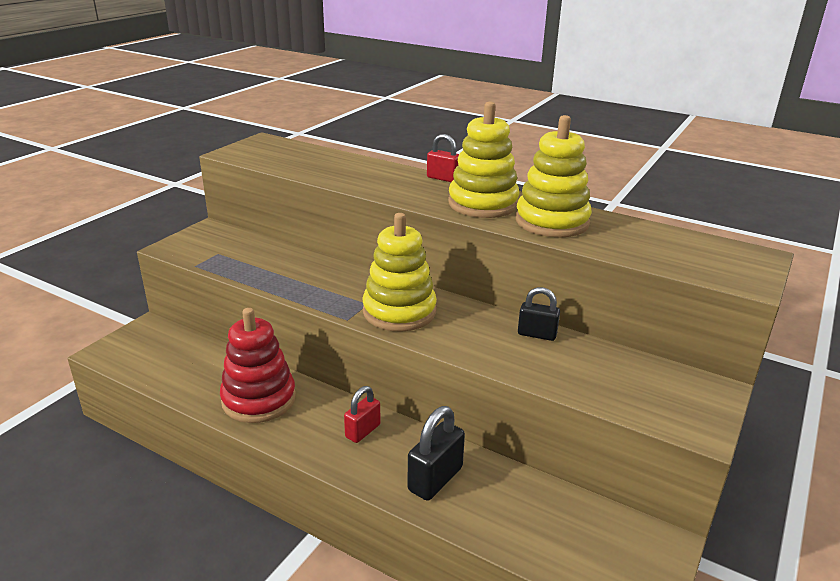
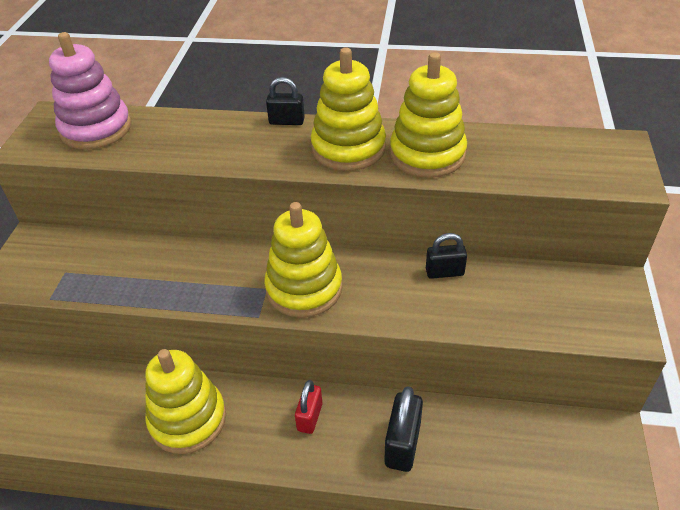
camera: 20 degrees left, 15 degrees up
red stacking toy [220,308,296,423] -> yellow stacking toy [145,349,226,454]
red padlock [427,134,459,182] -> black padlock [266,77,305,125]
none -> pink stacking toy [49,32,131,149]

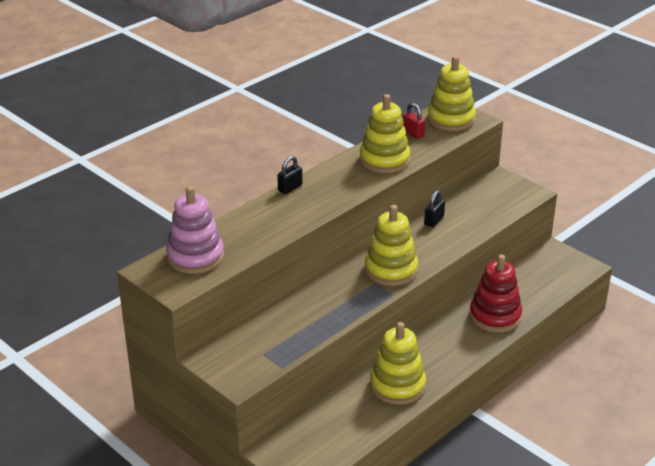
camera: 55 degrees left, 10 degrees down
red padlock [295,380,322,434] -> red padlock moved to [403,103,425,139]
yellow stacking toy [311,47,386,171] -> yellow stacking toy moved to [427,56,476,131]
black padlock [384,386,423,472] -> red stacking toy [469,255,522,333]

